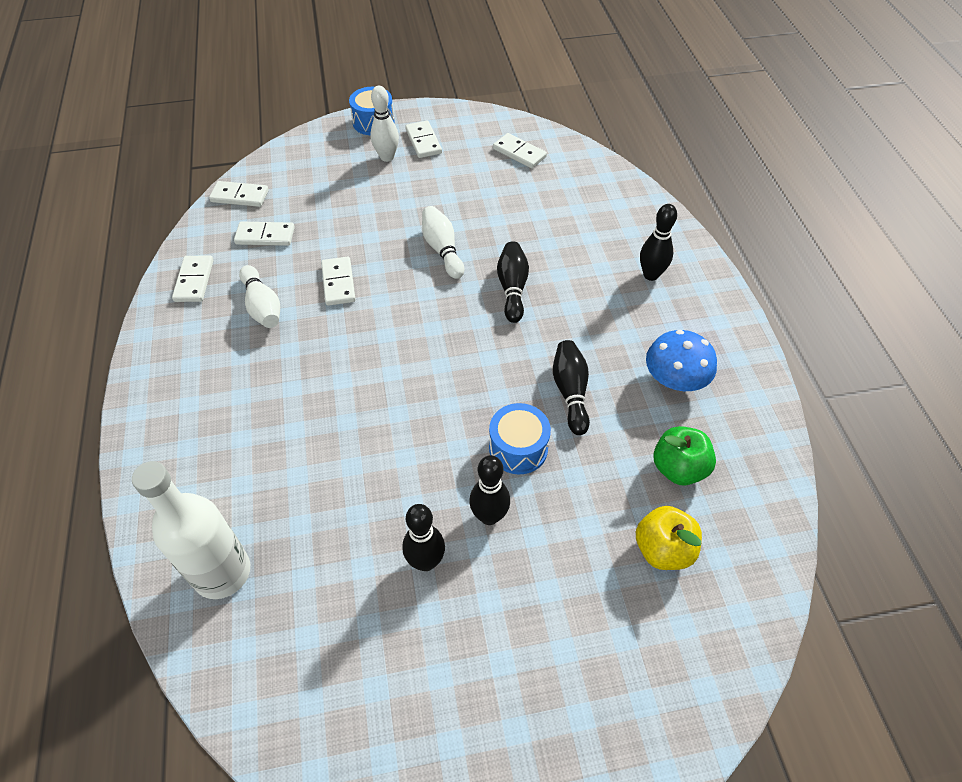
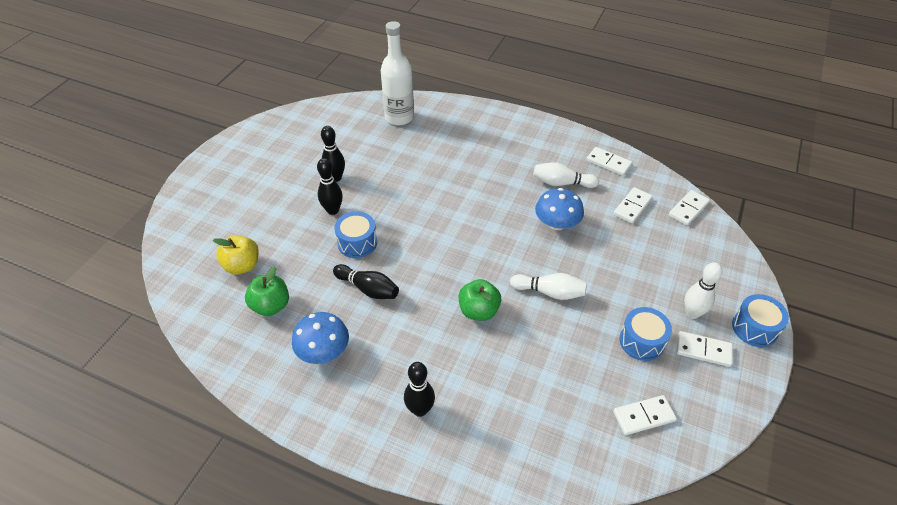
camera: 125 degrees right, 5 degrees down
white domino [321,257,356,306] -> blue mushroom [535,188,584,230]
black bowling pin [497,241,529,323] -> green apple [458,279,501,321]
none -> blue drum [619,307,672,361]

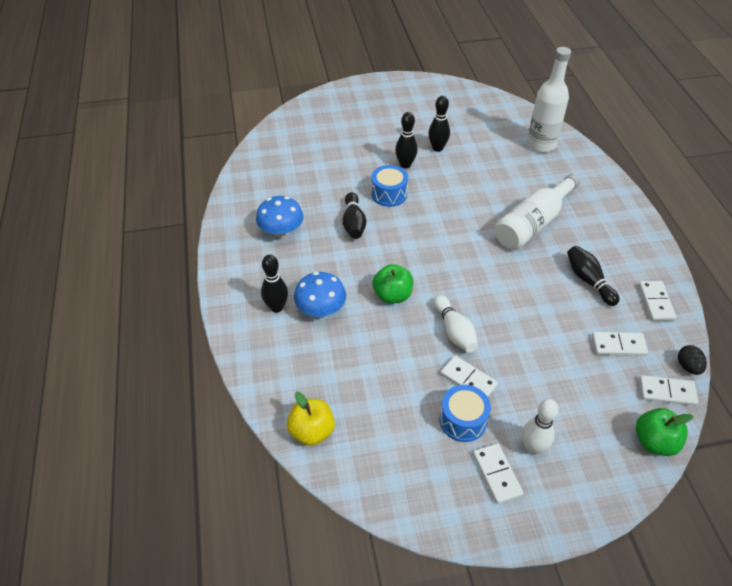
camera: 55 degrees right, 0 degrees up
yellow apple [213,235,259,275] -> yellow apple moved to [287,392,335,446]
green apple [245,266,289,316] -> green apple moved to [636,408,693,456]
white bowling pin [533,162,599,188] -> black bowling pin [567,246,619,306]
blue mushroom [535,188,584,230] -> blue mushroom moved to [294,272,346,317]
white domino [613,395,677,435] -> white domino moved to [441,356,498,397]
blue drum [732,294,789,347] -> none
none -> white bottle [495,174,580,250]
none -> black egg [678,345,707,375]

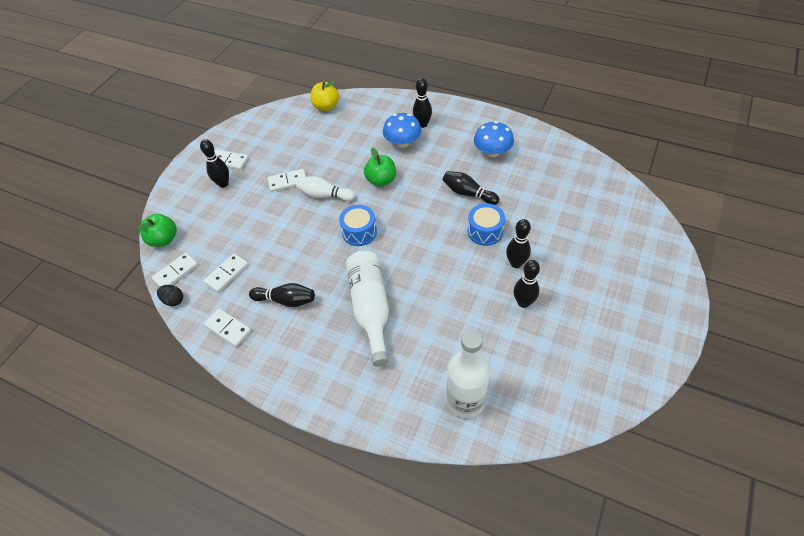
camera: 130 degrees right, 5 degrees up
blue drum [440,385,491,442] -> blue drum moved to [339,205,377,246]
white bowling pin [522,399,558,455] -> black bowling pin [200,139,229,188]

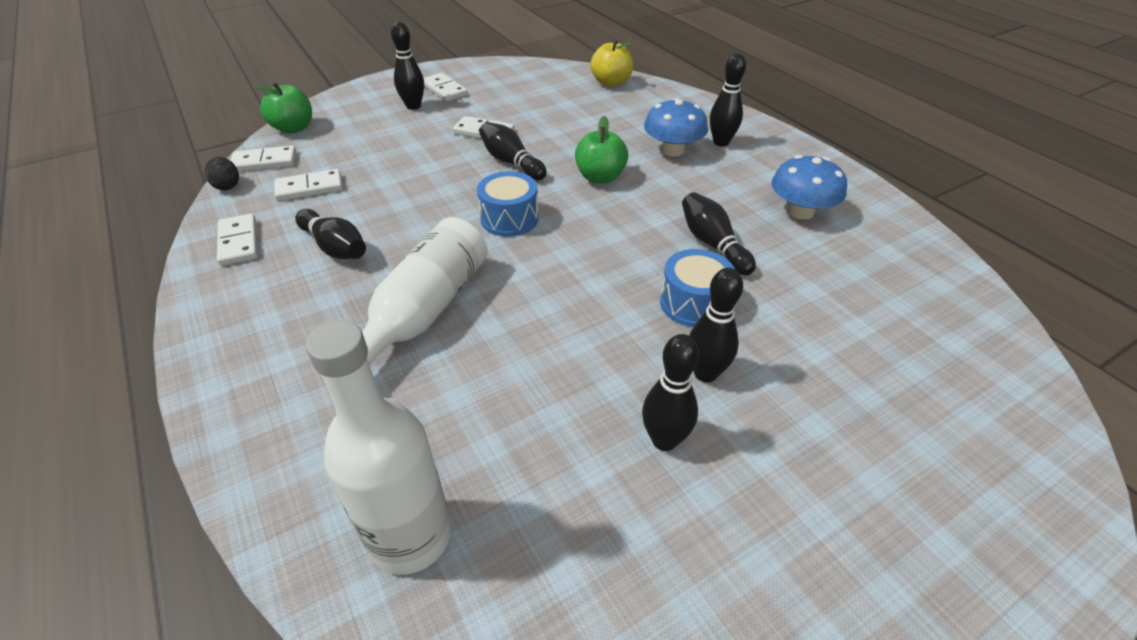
camera: 30 degrees right, 10 degrees down
white bowling pin [296,176,355,201] -> black bowling pin [479,122,547,180]

